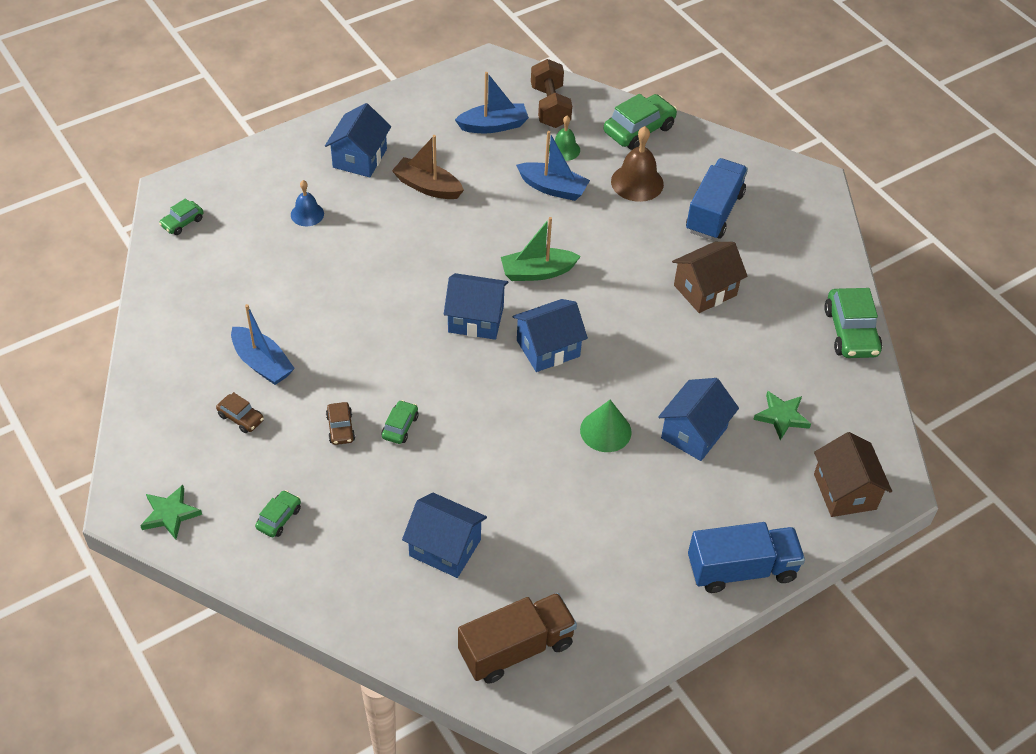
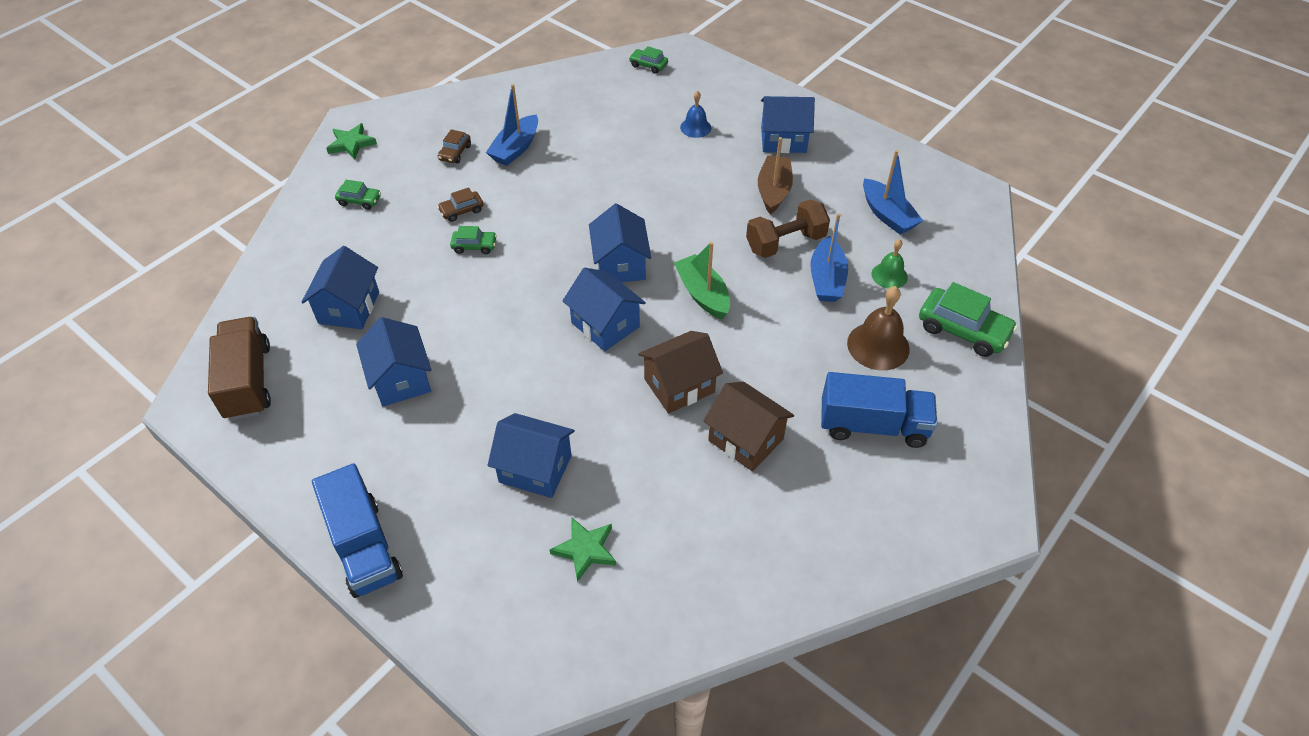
camera: 75 degrees right, 0 degrees up
brown truck [458,593,577,684] -> brown truck turned 150 degrees counterclockwise [208,317,271,420]
brown dumbbell [531,59,572,128] -> brown dumbbell moved to [746,200,830,258]
green cone [580,400,632,452] -> none
brown house [814,432,892,517] -> brown house moved to [638,331,723,414]
green car [824,288,882,358] -> none
none -> blue house [356,317,431,406]

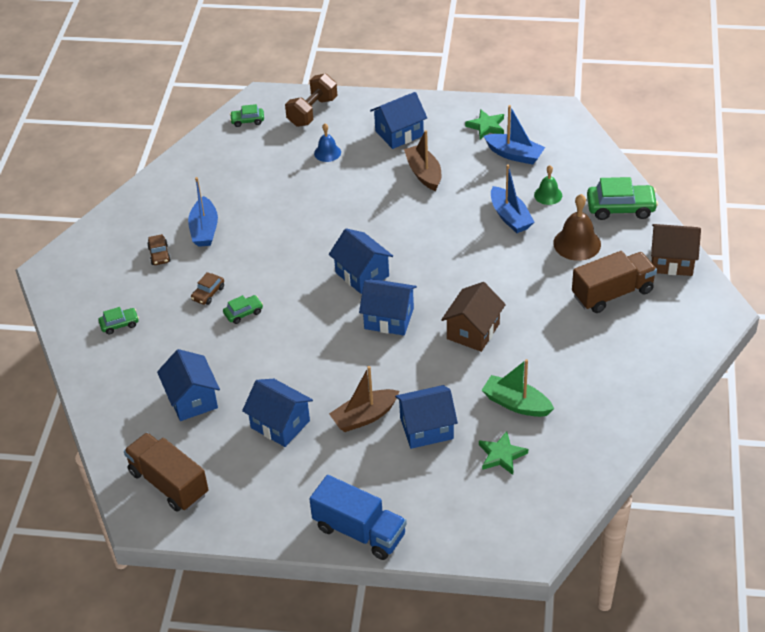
camera: 30 degrees left, 5 degrees down
green star [326,123,377,159] -> green star moved to [465,109,504,139]
green boat [674,242,730,319] -> green boat moved to [482,359,554,417]
brown house [703,381,794,472] -> brown house moved to [651,224,701,276]
brown dumbbell [746,200,830,258] -> brown dumbbell moved to [285,74,337,127]
blue truck [821,372,938,448] -> brown truck [572,251,657,313]
none -> brown boat [329,366,399,432]

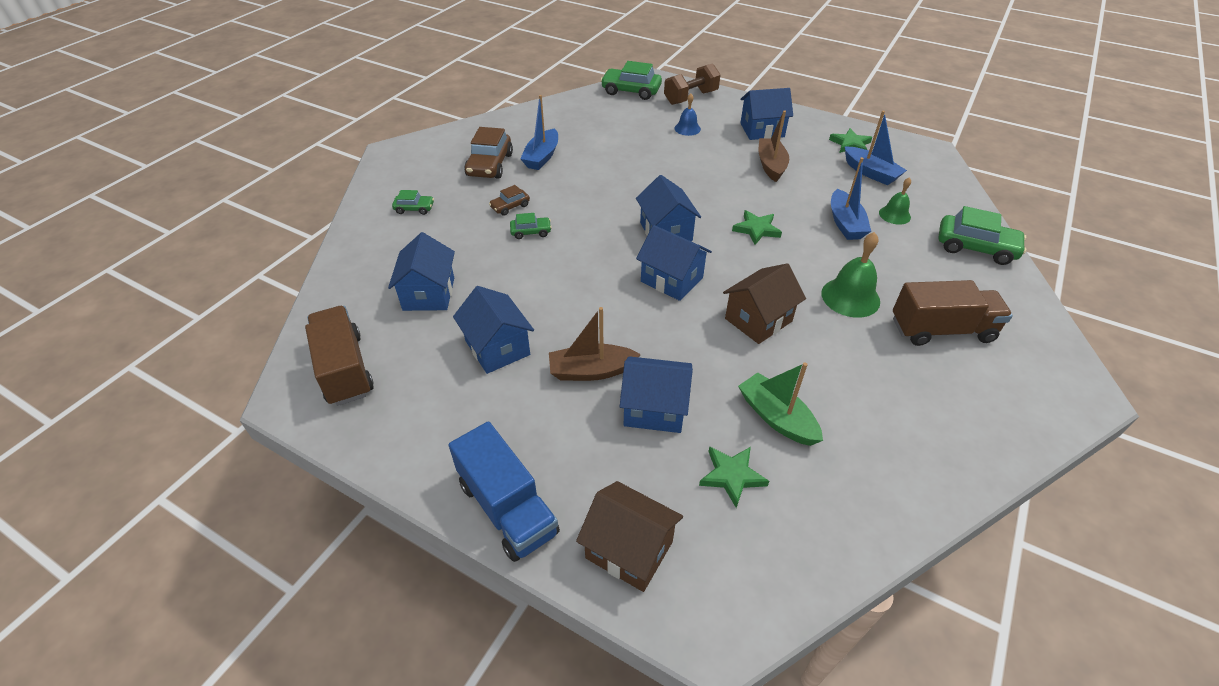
camera: 20 degrees right, 0 degrees up
brown car [147,234,171,265] -> brown car [464,127,513,179], size x1.86
green car [230,104,264,127] -> green car [600,61,662,100], size x1.86
brown bell [553,194,601,261] -> none
brown house [651,224,701,276] -> brown house moved to [576,481,683,592]
none -> green star [732,210,782,245]
none -> green bell [821,232,880,318]

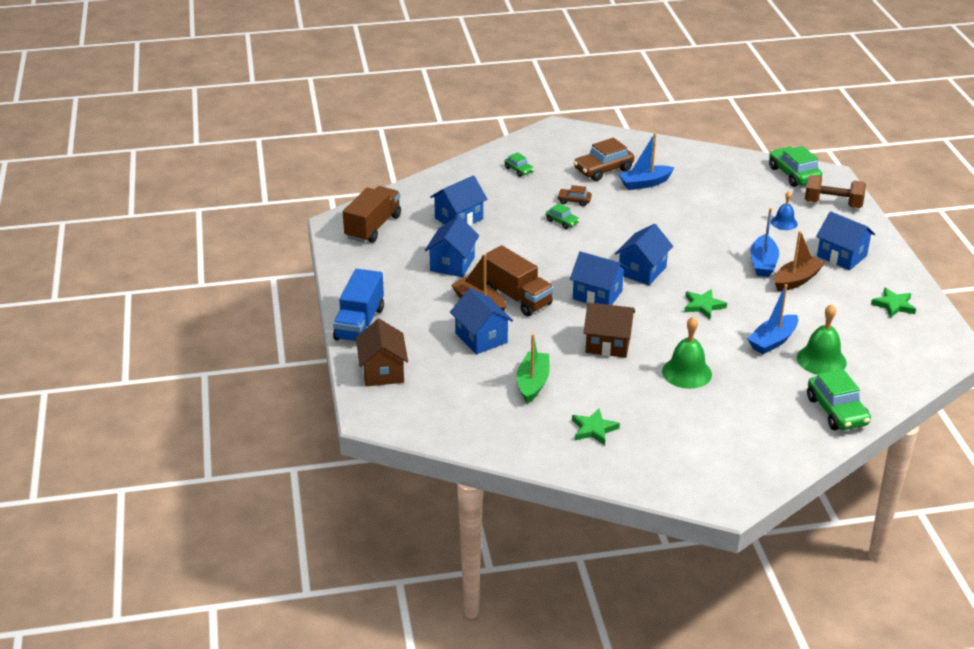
camera: 50 degrees right, 10 degrees down
blue house [636,225,712,301] -> blue house turned 60 degrees counterclockwise [570,251,628,305]
green star [699,446,769,508] -> green star moved to [572,409,620,445]
blue boat [845,111,907,185] -> blue boat moved to [750,208,779,277]
green bell [879,178,911,225] -> green bell [797,304,847,374], size x1.63
brown truck [893,280,1013,346] -> brown truck moved to [482,245,554,316]

